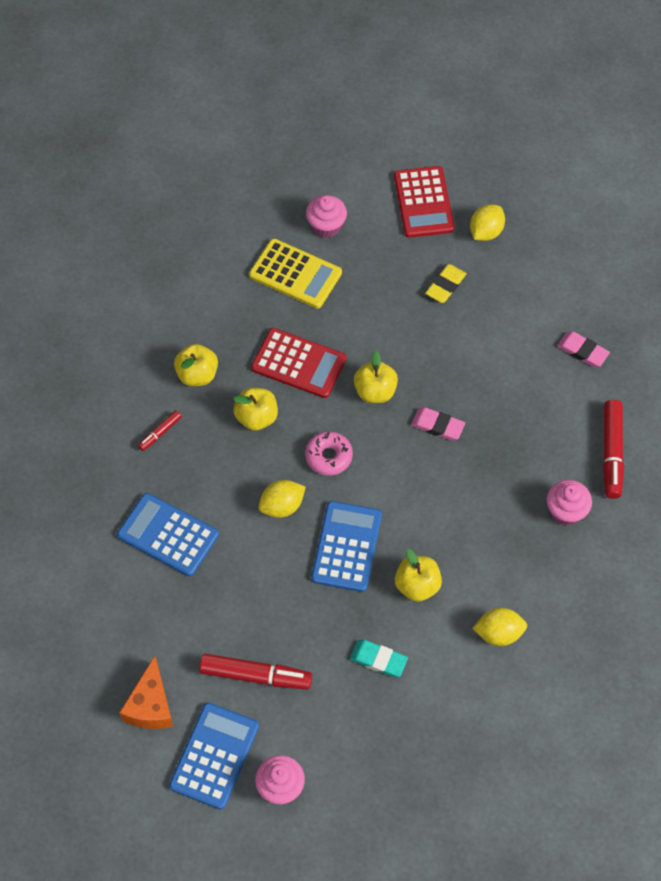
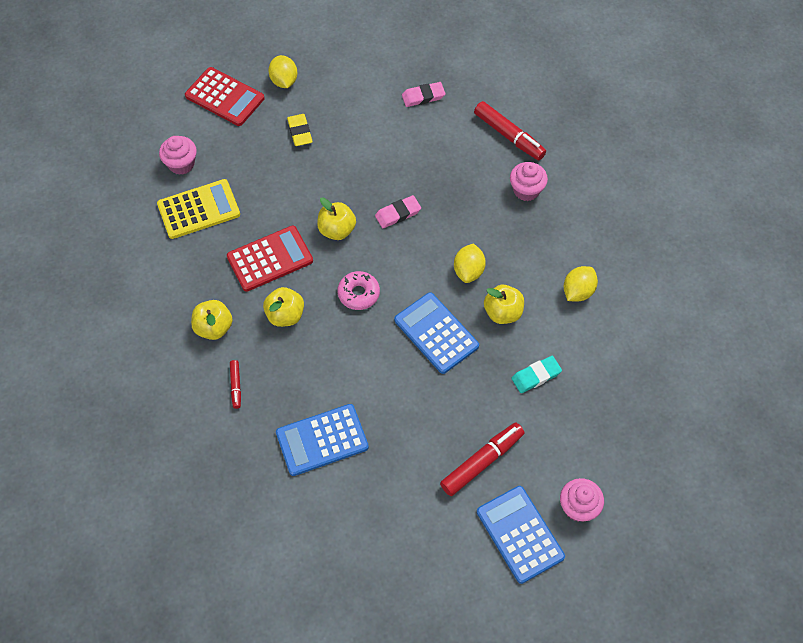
camera: 50 degrees left, 0 degrees up
orange cheese [119,656,173,729] -> none
yellow lemon [258,480,306,518] -> yellow lemon moved to [454,243,486,283]

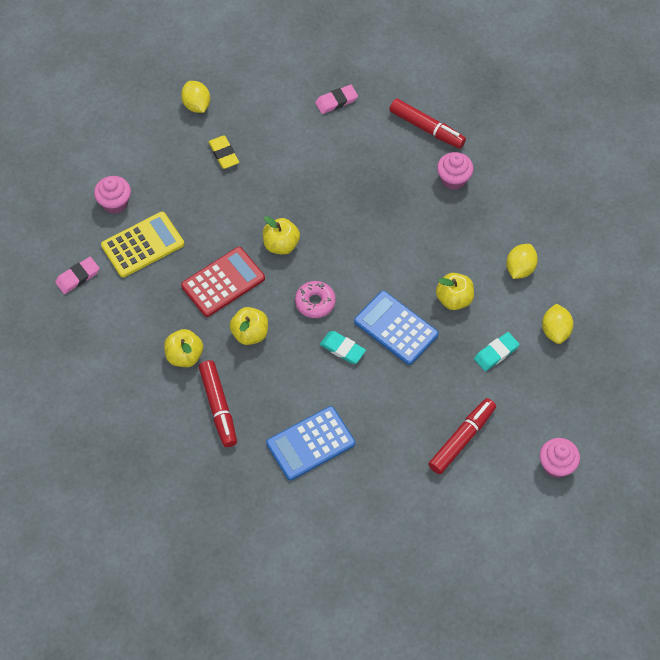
camera: 10 degrees left, 0 degrees up
red calculator [185,67,265,126] -> none
red marker [230,360,241,409] -> red marker [199,360,237,447], size x1.93
pink eraser [375,195,421,228] -> pink eraser moved to [55,257,100,294]
yellow lemon [454,243,486,283] -> yellow lemon moved to [542,304,574,344]
blue calculator [477,486,565,584] -> none
none -> turquoise eraser [320,331,366,364]

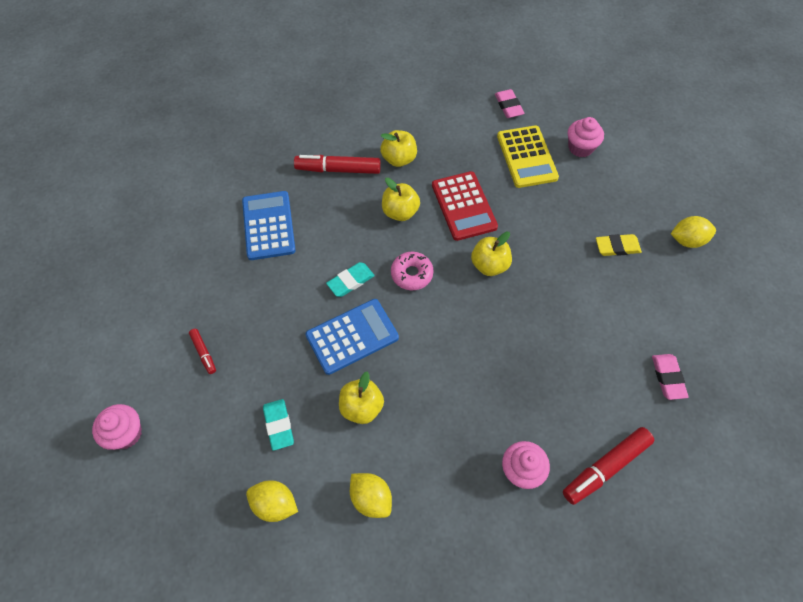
camera: 110 degrees right, 0 degrees up
red marker [429,398,496,474] -> red marker [189,329,216,374], size x0.52

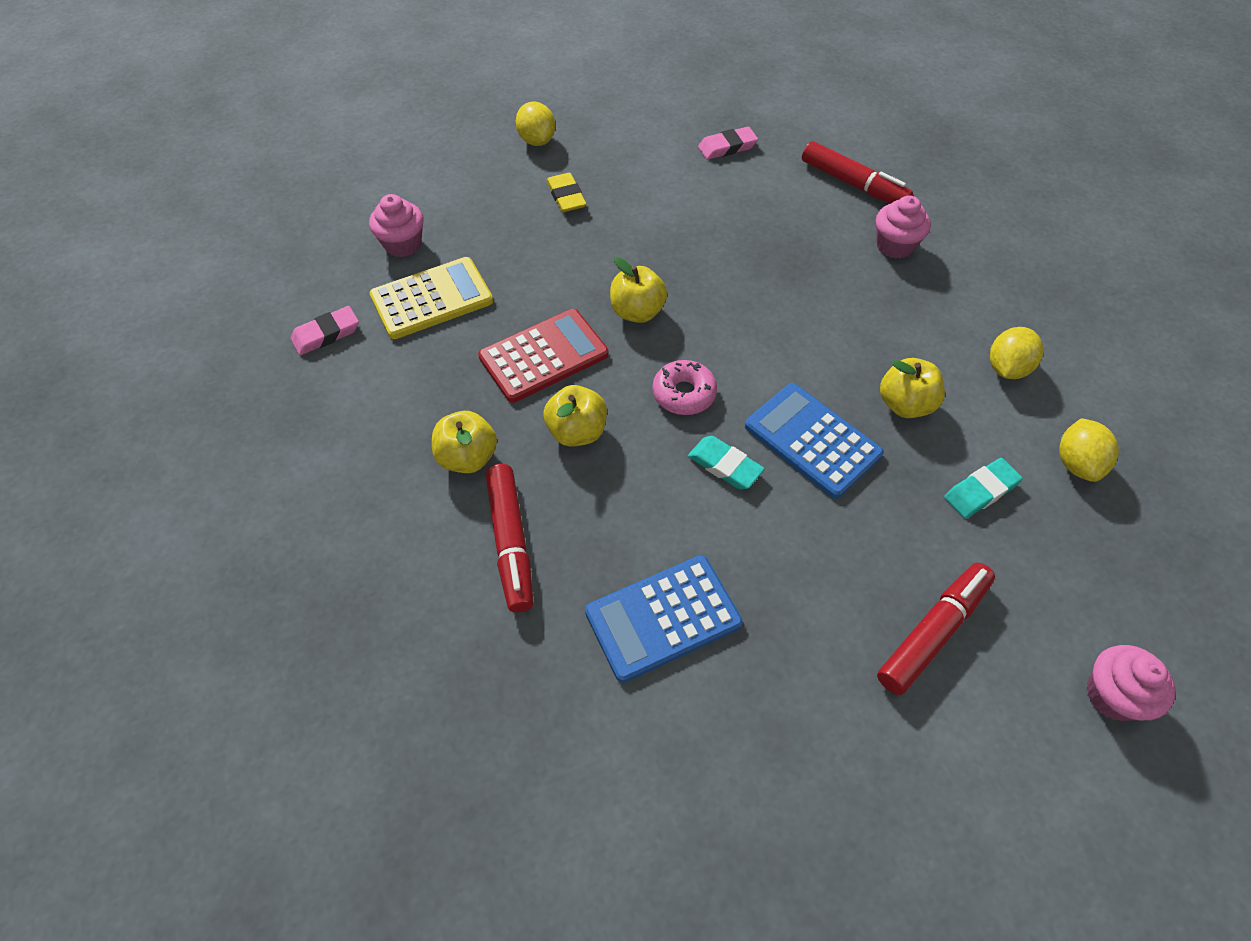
camera: 105 degrees left, 5 degrees down
red marker [189,329,216,374] -> red marker [877,563,995,695], size x1.93

